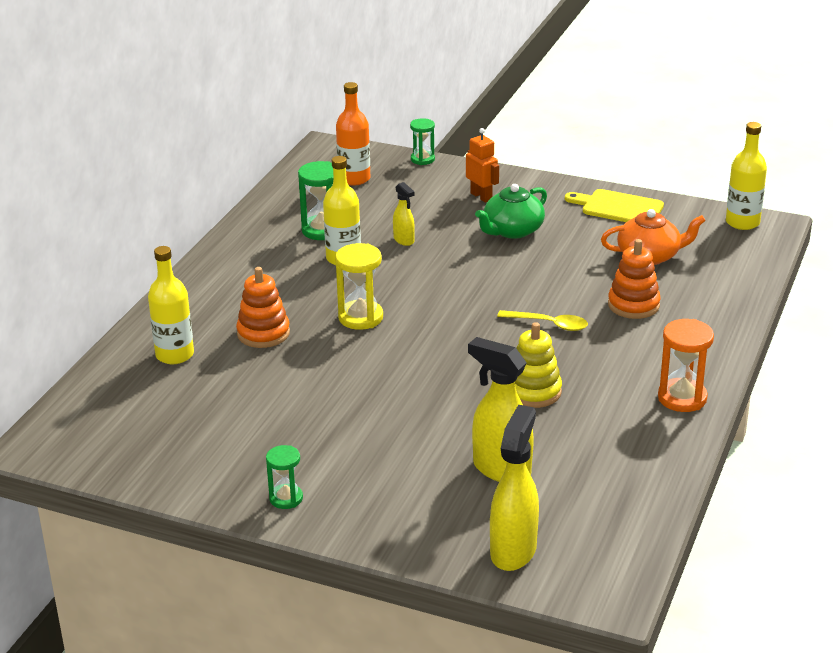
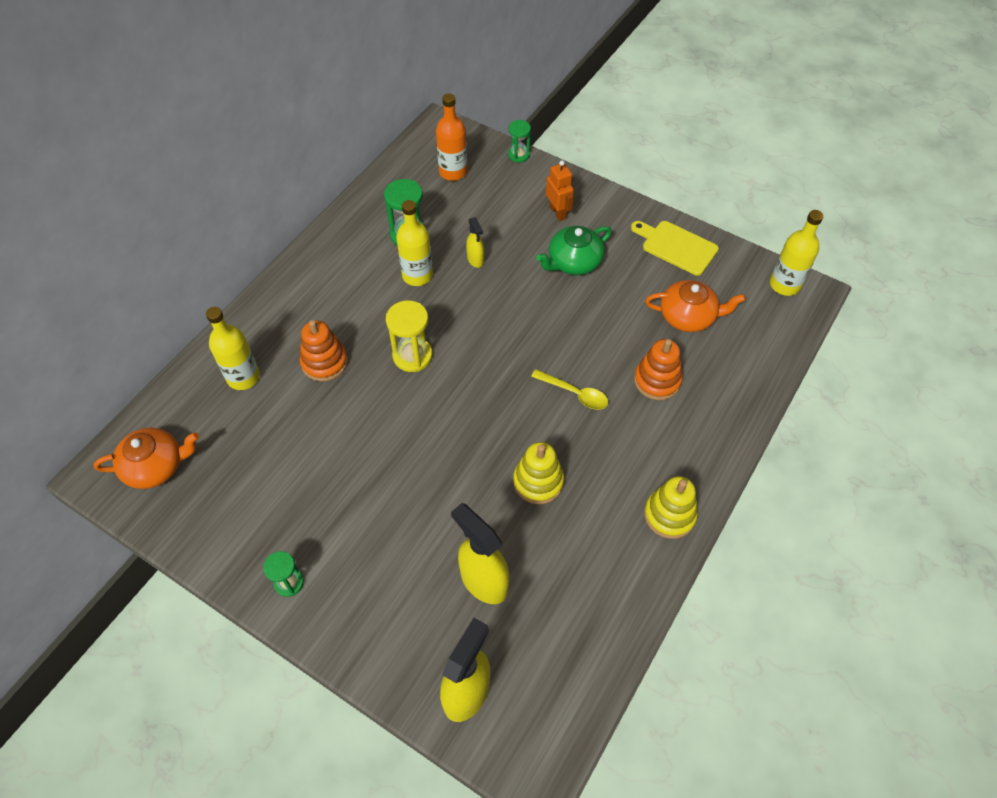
camera: 10 degrees right, 25 degrees up
orange hourglass [658,319,714,412] -> yellow stacking toy [644,476,698,539]
none -> orange teapot [94,427,199,489]

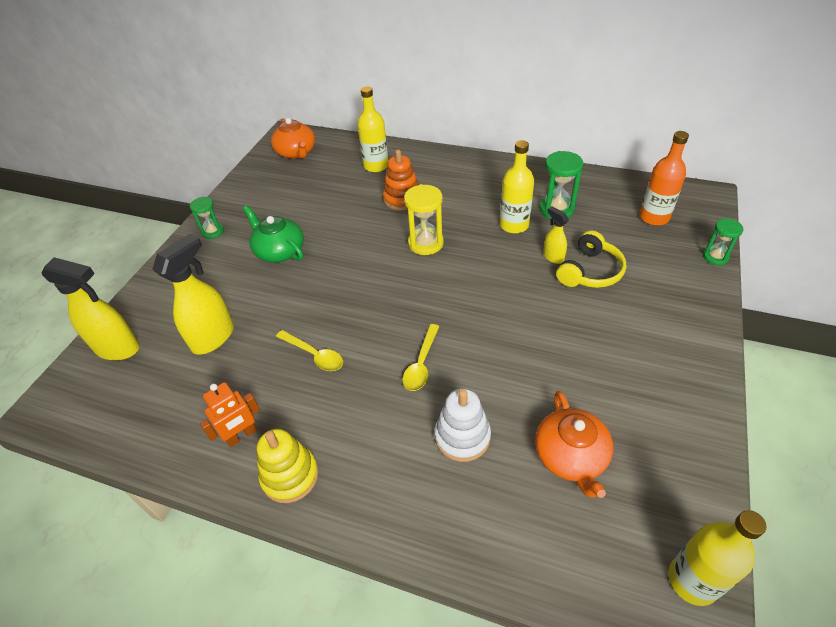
camera: 80 degrees right, 10 degrees down
yellow spray bottle [466,217,484,268] -> yellow spray bottle turned 90 degrees clockwise [543,206,569,264]
yellow stacking toy [513,442,564,504] -> yellow spoon [276,330,343,371]
green teapot [536,226,612,275] -> green teapot moved to [243,206,304,263]
orange robot [546,161,574,221] -> orange robot moved to [200,382,260,447]
yellow cutting board [631,221,719,276] -> none
orange stacking toy [634,339,683,400] -> white stacking toy [434,388,491,462]
none -> yellow headphones [556,230,626,288]

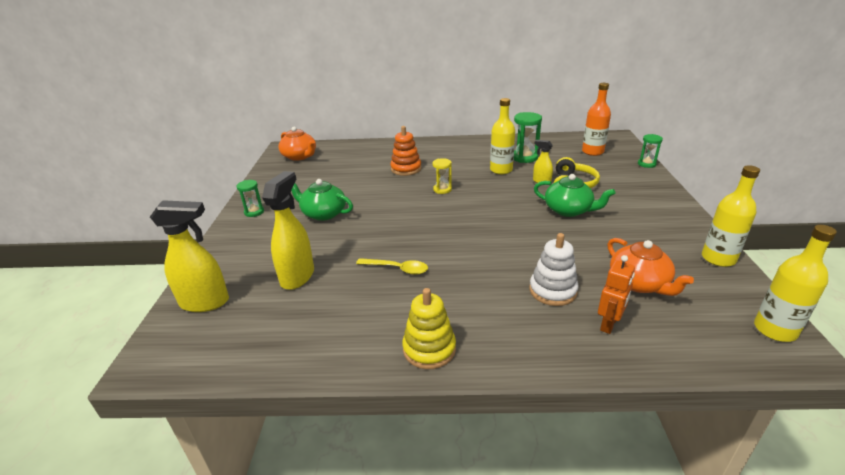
camera: 20 degrees left, 15 degrees down
orange robot [200,382,260,447] -> orange robot moved to [598,255,635,334]
yellow bottle [357,86,388,173] -> yellow bottle moved to [702,165,760,267]
yellow spoon [403,324,440,391] -> none
yellow hourglass [404,184,444,255] -> yellow hourglass [433,158,452,194], size x0.64
none -> green teapot [534,174,615,217]

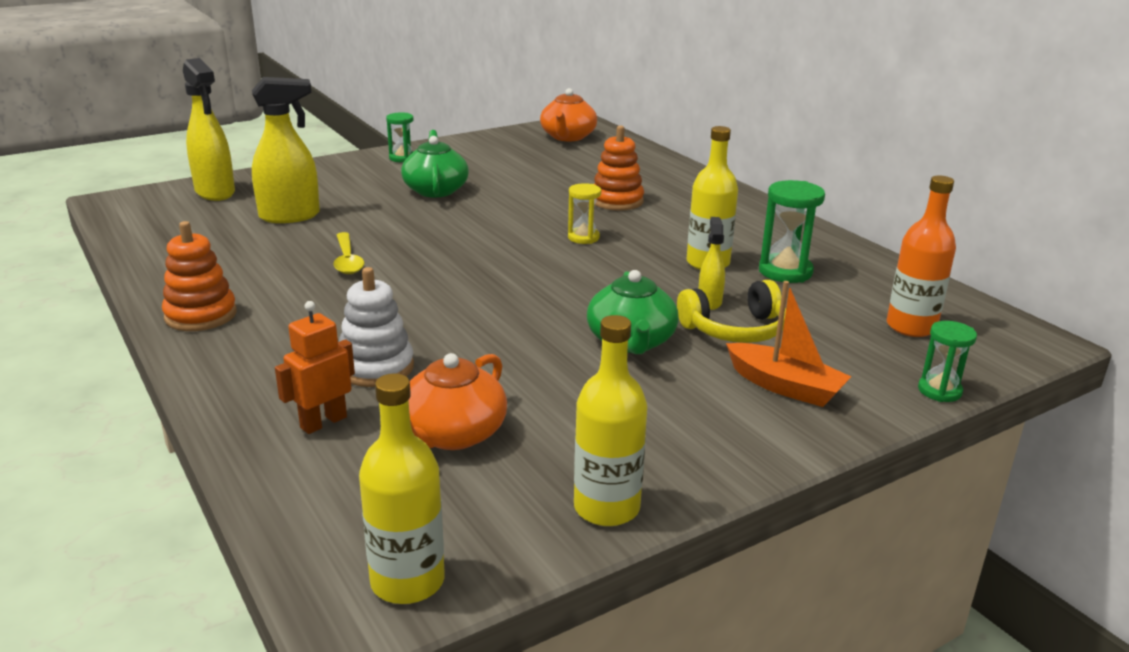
camera: 55 degrees right, 5 degrees down
yellow stacking toy [402,288,456,369] -> orange stacking toy [162,221,237,331]
orange robot [598,255,635,334] -> orange robot turned 135 degrees clockwise [275,301,355,434]
none -> orange boat [726,281,851,407]

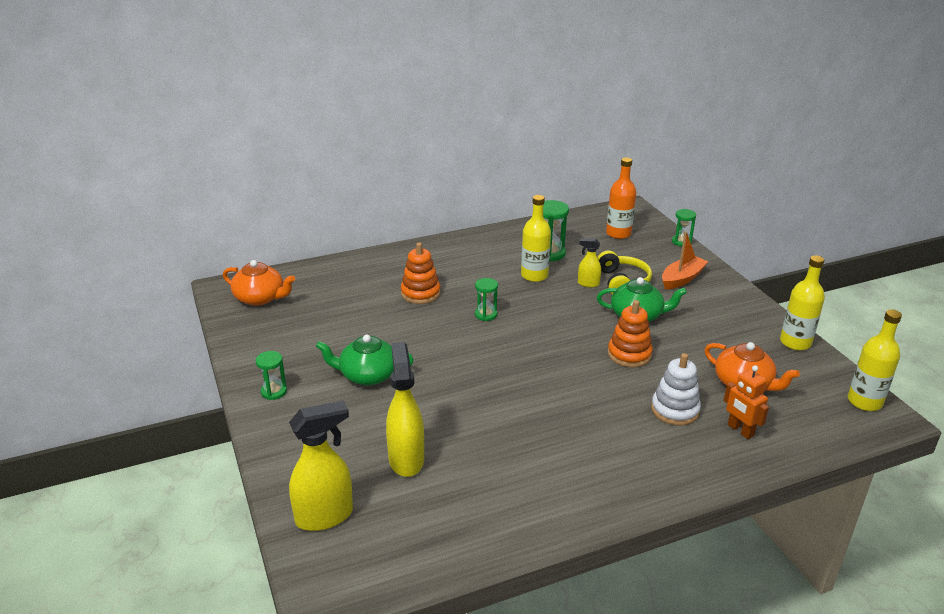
camera: 80 degrees left, 5 degrees up
orange stacking toy [162,221,237,331] -> orange stacking toy moved to [608,300,653,367]
yellow spoon [333,232,364,274] -> none
yellow hourglass [568,183,601,244] -> green hourglass [475,278,498,321]

